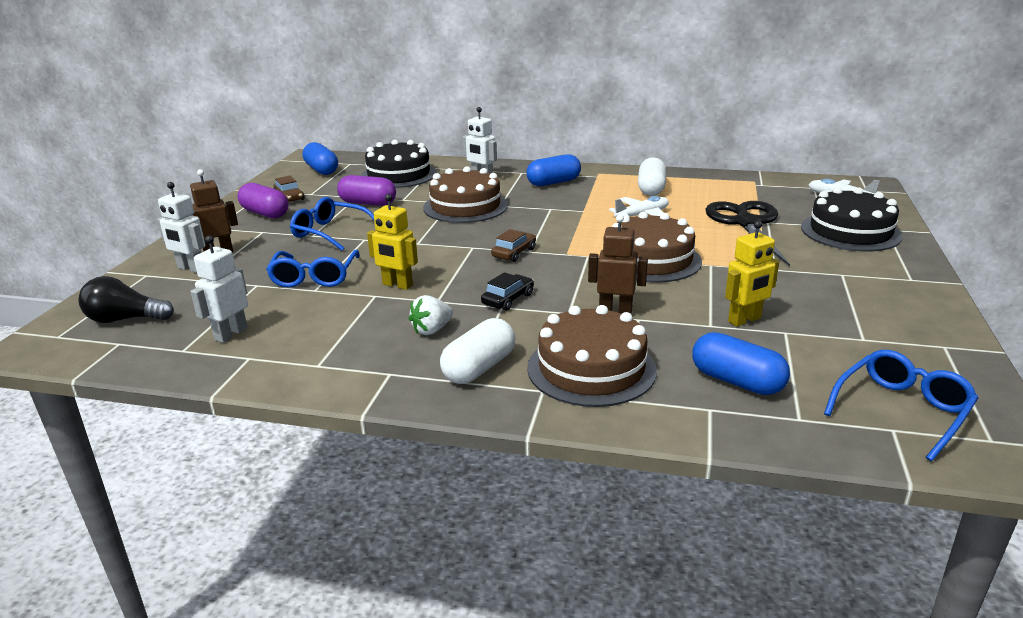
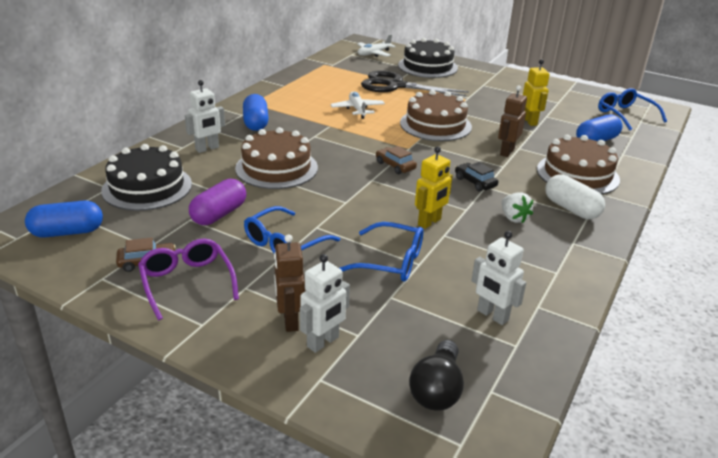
camera: 75 degrees left, 5 degrees up
purple capsule [237,183,289,218] -> purple glasses [138,238,239,320]
white capsule [638,157,666,196] -> none

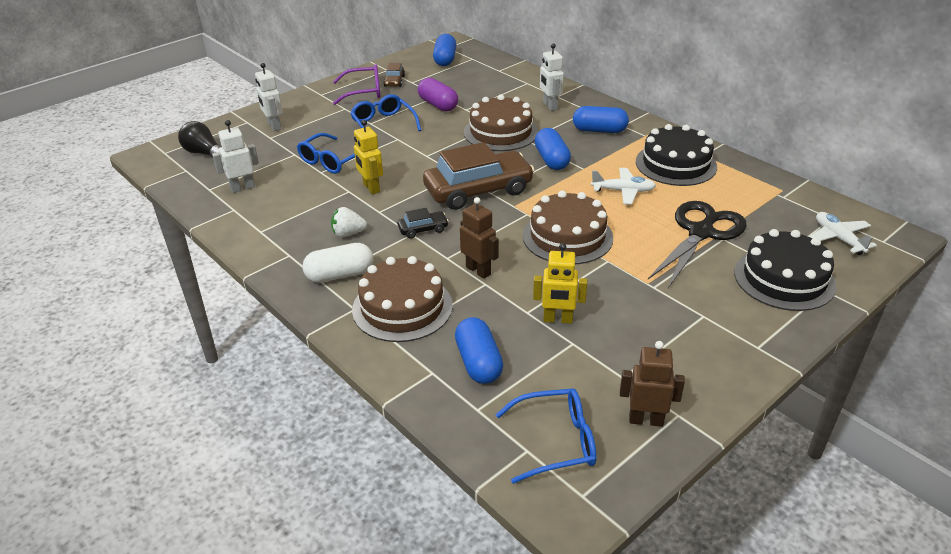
camera: 110 degrees right, 5 degrees up
black cake [101,144,192,211] -> black cake moved to [636,124,717,186]
brown robot [274,234,305,332] -> brown robot moved to [620,341,685,427]
brown car [376,146,417,174] -> brown car [423,142,534,210], size x2.31
none -> blue capsule [535,128,571,170]

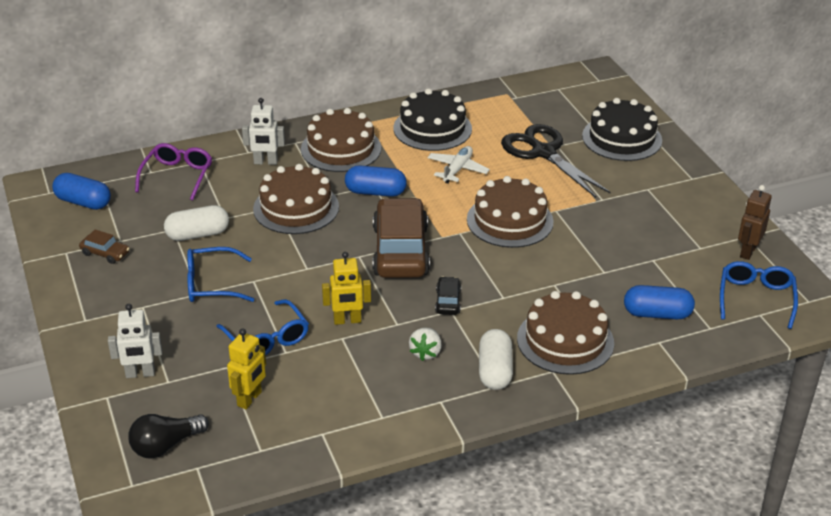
camera: 70 degrees left, 0 degrees up
white robot [212,120,259,193] -> none
purple glasses [333,64,380,105] -> purple glasses moved to [135,143,212,201]
purple capsule [418,78,458,112] -> white capsule [164,205,229,241]
brown robot [460,197,499,279] -> none
yellow robot [533,243,587,324] -> yellow robot moved to [227,329,266,409]
blue capsule [573,106,629,133] -> brown cake [301,108,381,172]
white plane [809,212,877,255] -> none

